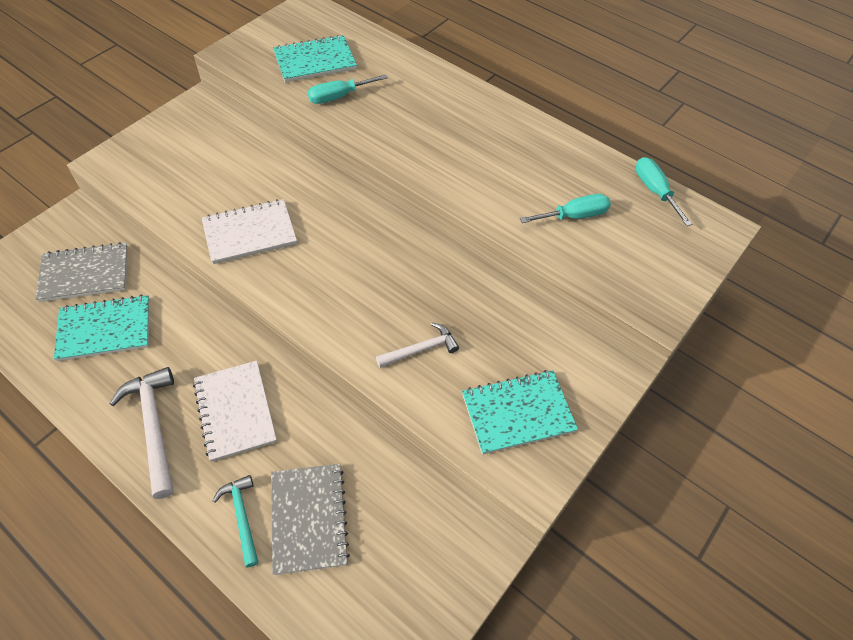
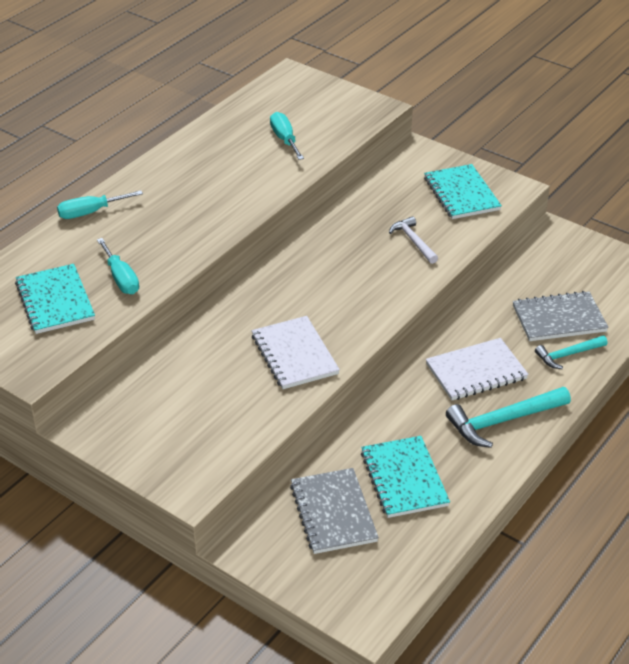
camera: 90 degrees left, 15 degrees down
white hammer [109,367,174,499] -> turquoise hammer [446,387,571,448]
turquoise screwdriver [635,157,692,226] -> turquoise screwdriver moved to [57,190,143,219]

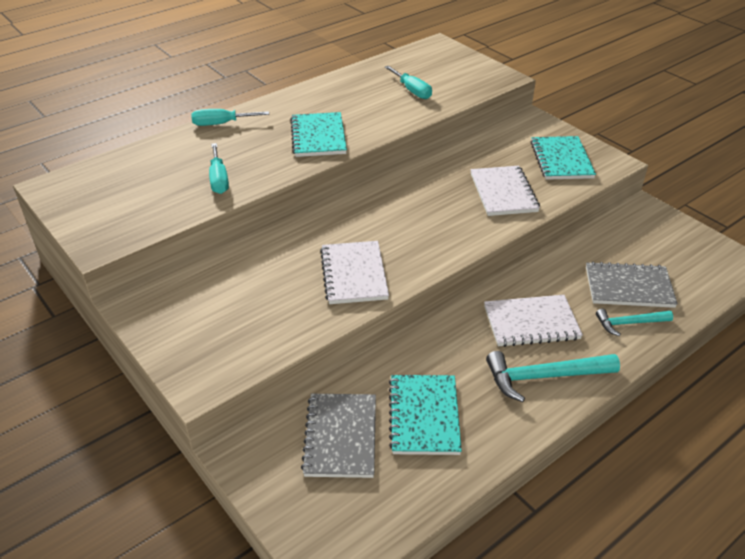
camera: 15 degrees right, 0 degrees up
turquoise notebook [15,264,95,334] -> turquoise notebook moved to [290,112,347,157]
turquoise screwdriver [270,112,304,160] -> turquoise screwdriver turned 150 degrees clockwise [385,66,432,99]
white hammer [389,216,438,264] -> white notebook [470,166,540,216]

